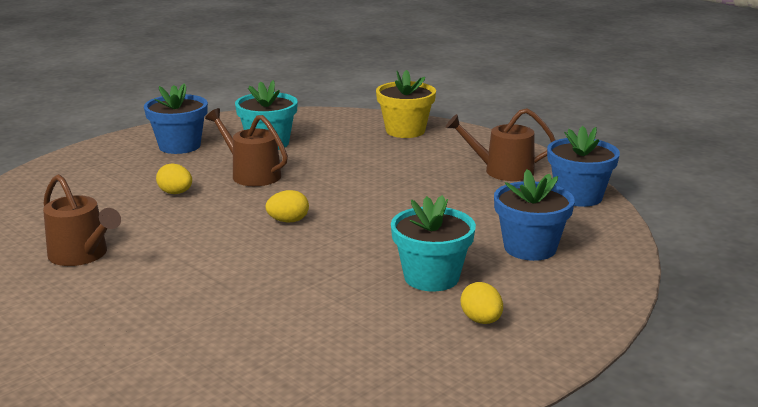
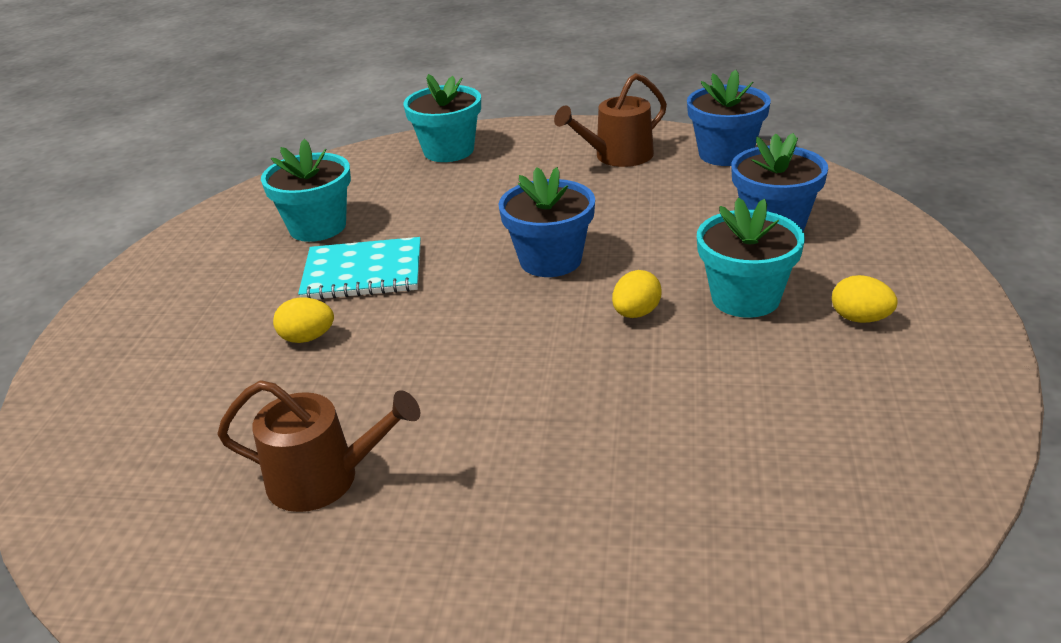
camera: 35 degrees left, 10 degrees up
blue flower pot [144,84,208,154] -> blue flower pot moved to [499,167,595,277]
brown watering can [205,108,288,186] -> turquoise notebook [298,237,421,299]
yellow egg [266,190,309,223] -> yellow egg moved to [612,270,662,318]
yellow flower pot [376,70,436,138] -> turquoise flower pot [404,74,481,162]

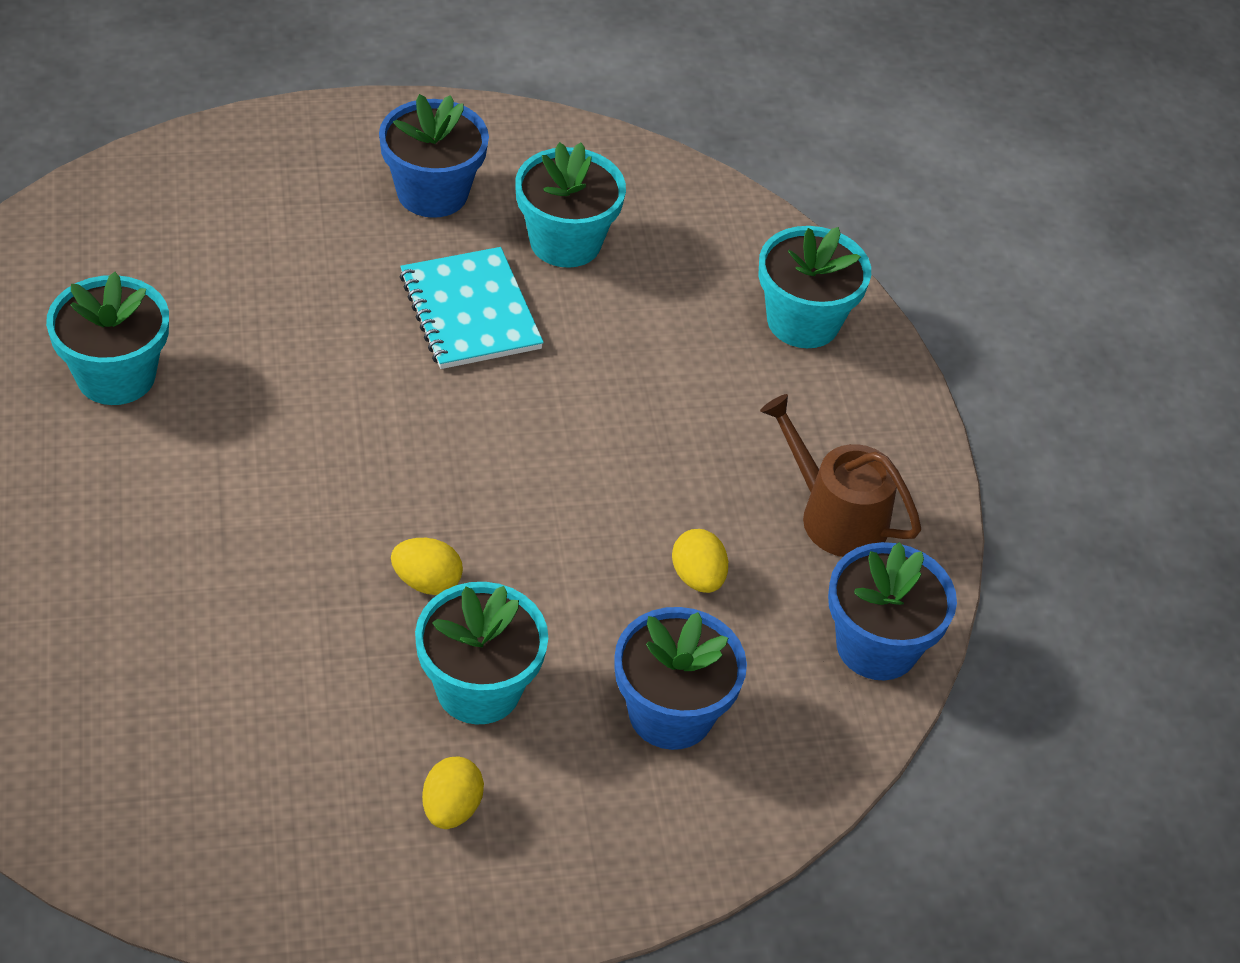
camera: 65 degrees right, 15 degrees up
brown watering can [217,380,420,512] -> turquoise flower pot [46,272,169,405]
yellow egg [273,297,334,343] -> yellow egg moved to [672,529,728,593]
blue flower pot [499,167,595,277] -> blue flower pot moved to [379,94,489,218]

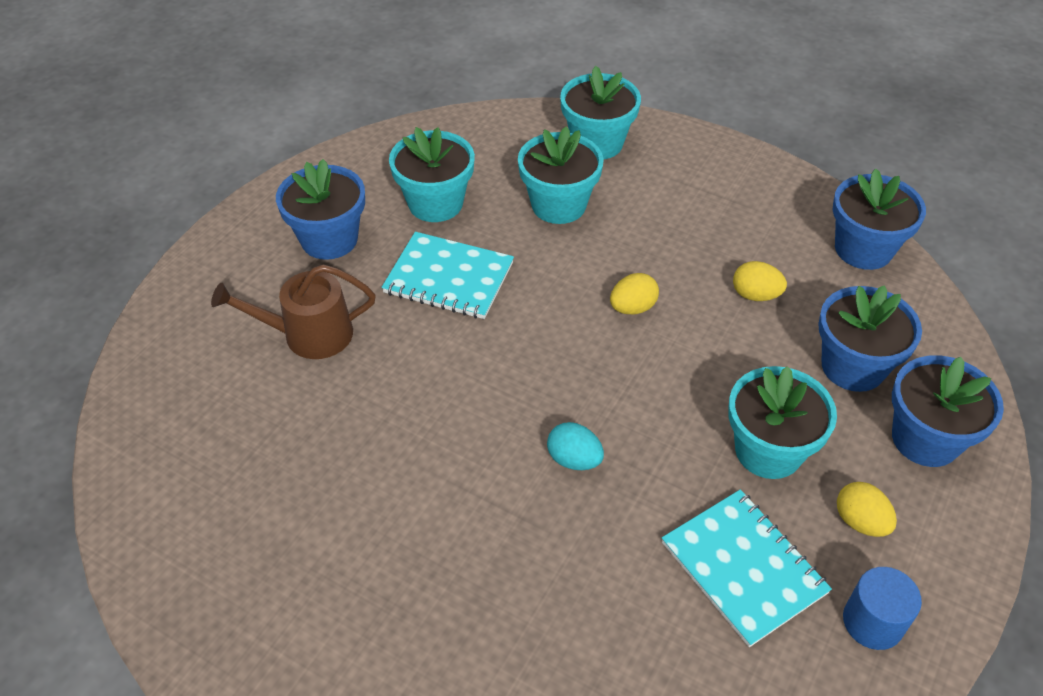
camera: 45 degrees left, 0 degrees up
turquoise flower pot [46,272,169,405] -> turquoise flower pot moved to [518,127,604,224]
yellow egg [391,538,463,595] -> yellow egg moved to [610,273,659,314]
brown watering can [760,394,921,557] -> brown watering can moved to [211,265,376,359]
none -> turquoise egg [547,422,604,470]
none -> turquoise notebook [662,489,832,647]
none -> blue cylinder [843,567,922,650]
none -> blue flower pot [892,355,1004,467]

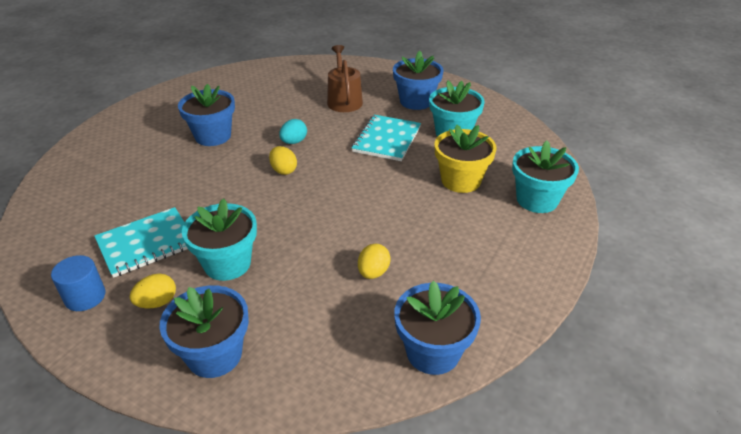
camera: 90 degrees right, 10 degrees down
turquoise flower pot [518,127,604,224] -> yellow flower pot [435,125,497,193]
turquoise egg [547,422,604,470] -> turquoise egg moved to [279,119,307,144]
yellow egg [610,273,659,314] -> yellow egg moved to [269,146,297,175]
blue flower pot [818,285,922,392] -> blue flower pot moved to [178,84,235,146]

